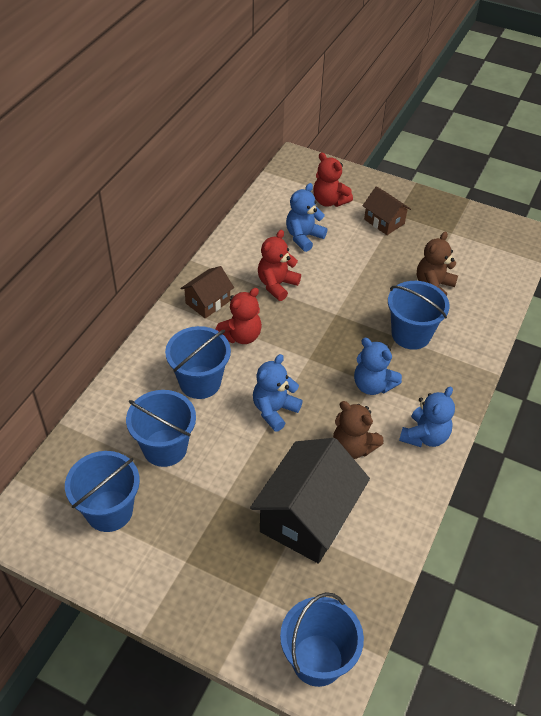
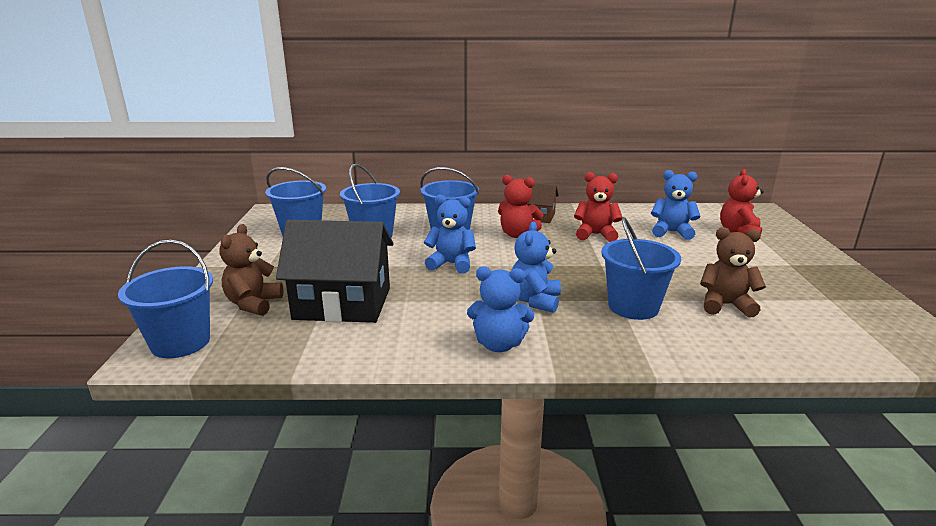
camera: 65 degrees right, 25 degrees down
brown teddy bear [333,401,384,459] -> brown teddy bear moved to [219,224,284,316]
brown house [363,187,411,235] -> none

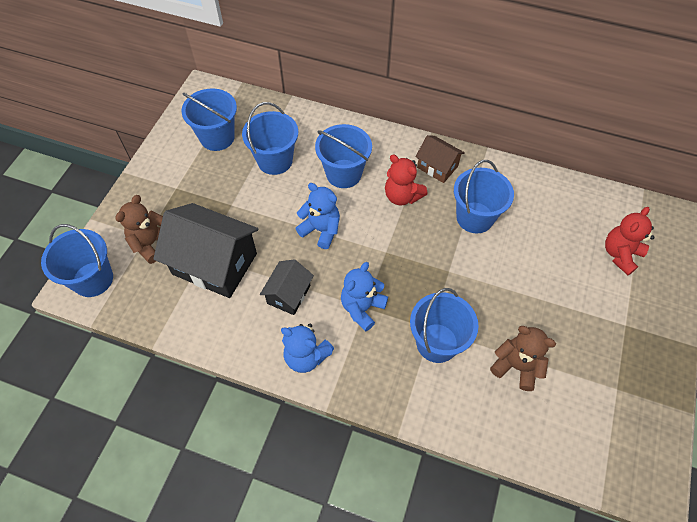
camera: 20 degrees right, 35 degrees up
red teddy bear [574,172,622,242] -> blue bucket [454,160,514,233]
blue teddy bear [651,170,701,240] -> none
none -> black house [260,259,314,315]

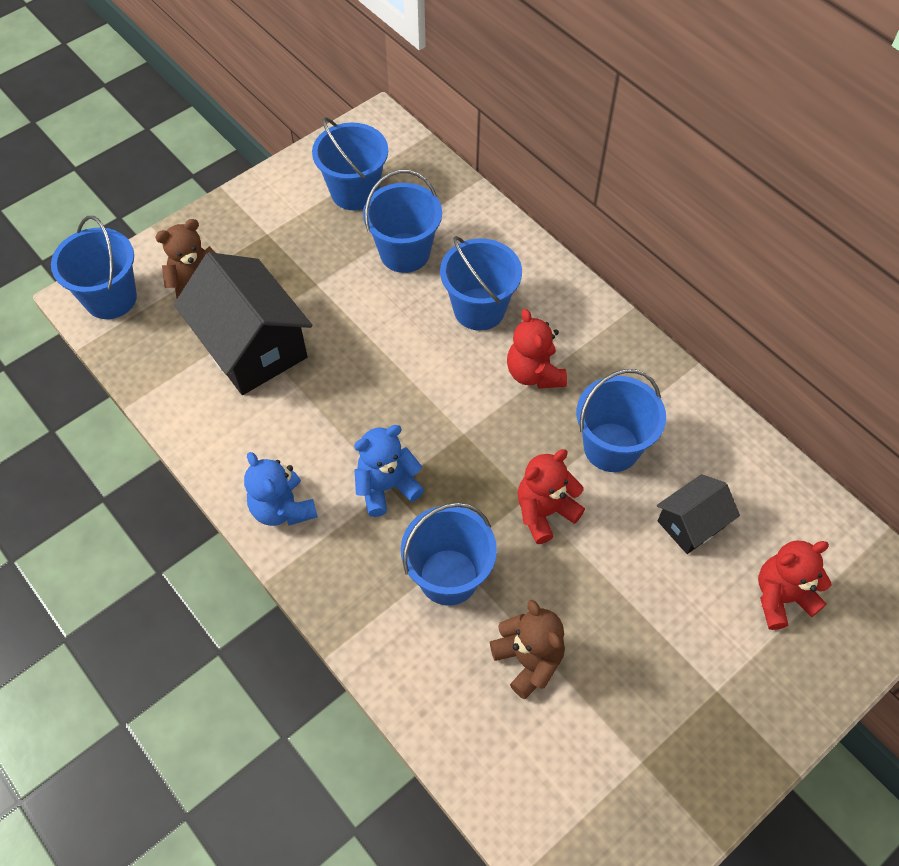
camera: 30 degrees right, 0 degrees up
black house [260,259,314,315] -> black house moved to [657,474,740,554]
blue teddy bear [295,183,340,249] -> none
brown house [415,135,465,183] -> none
none -> red teddy bear [517,449,585,544]

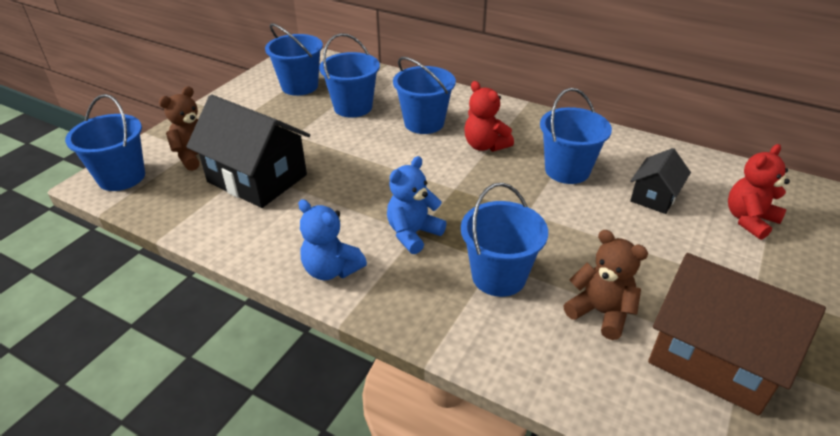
camera: 20 degrees left, 20 degrees down
red teddy bear [517,449,585,544] -> none
none -> brown house [648,253,826,416]

